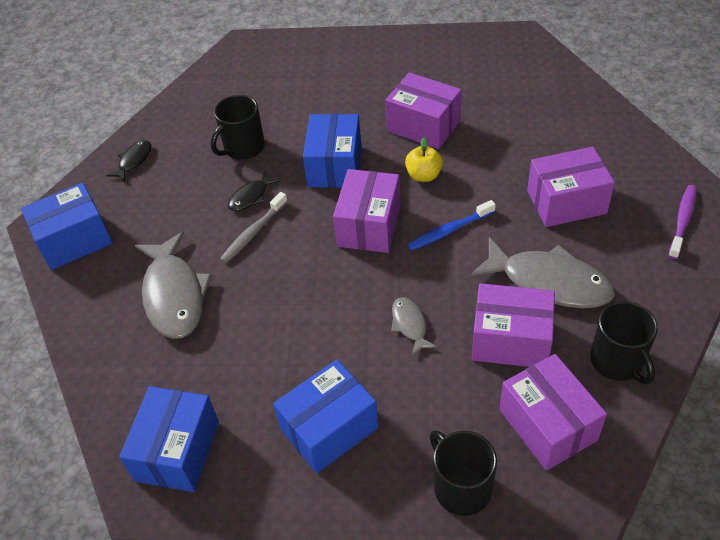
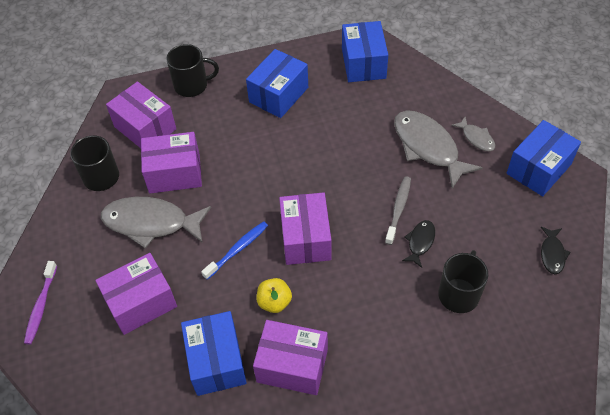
camera: 160 degrees right, 5 degrees up
blue box [303,114,361,188] -> blue box moved to [181,311,247,396]
grey fish [391,297,437,356] -> grey fish moved to [451,117,495,151]
black mug [429,430,497,516] -> black mug turned 45 degrees counterclockwise [166,44,219,97]

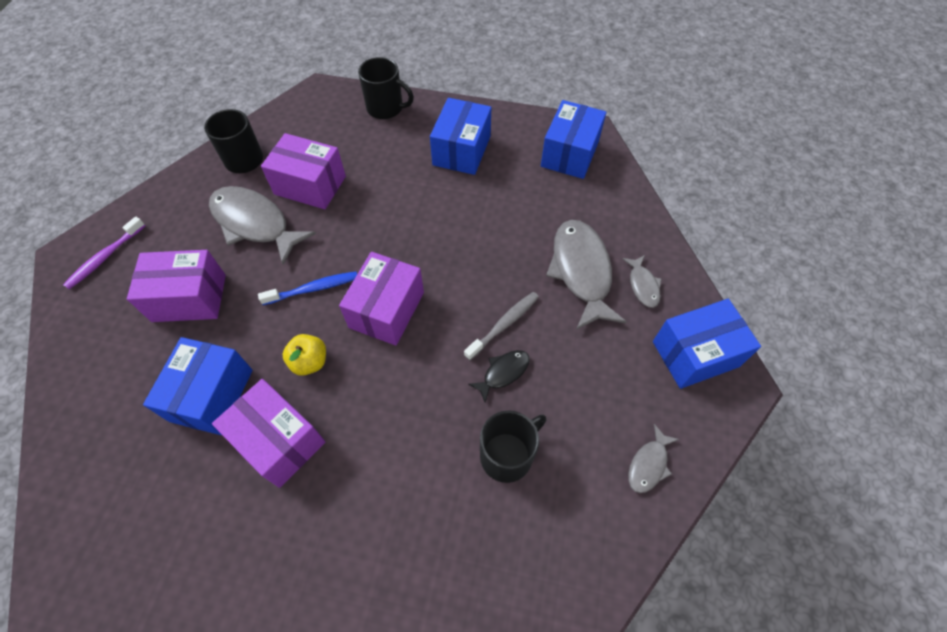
camera: 25 degrees right, 5 degrees up
purple box [106,82,176,148] -> none
blue box [246,49,308,118] -> blue box turned 45 degrees counterclockwise [430,98,491,175]
black fish [541,226,571,274] -> grey fish [628,424,679,493]

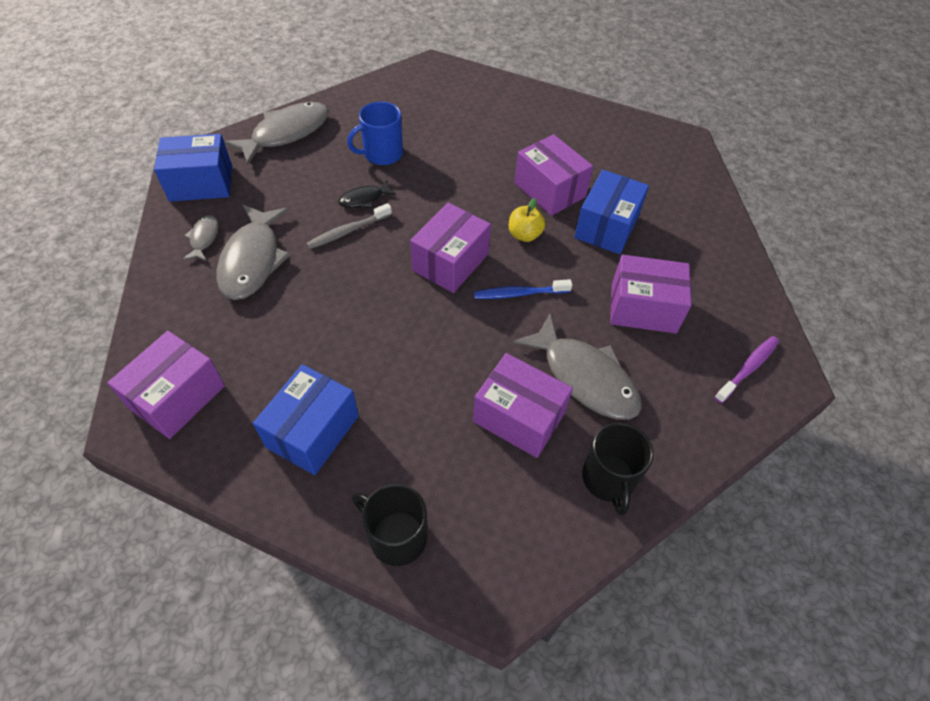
camera: 170 degrees left, 5 degrees down
black mug [480,411,546,483] -> blue mug [347,101,403,165]
blue box [541,100,606,179] -> purple box [107,331,225,439]
grey fish [628,424,679,493] -> grey fish [224,102,329,165], size x2.05

